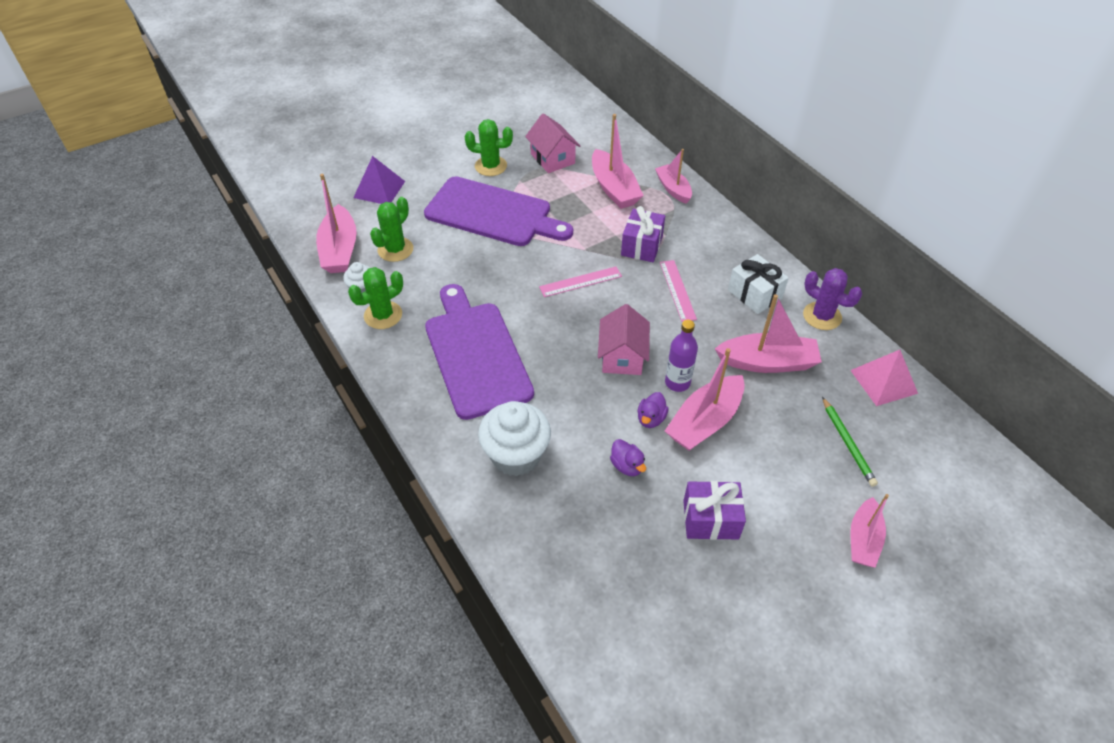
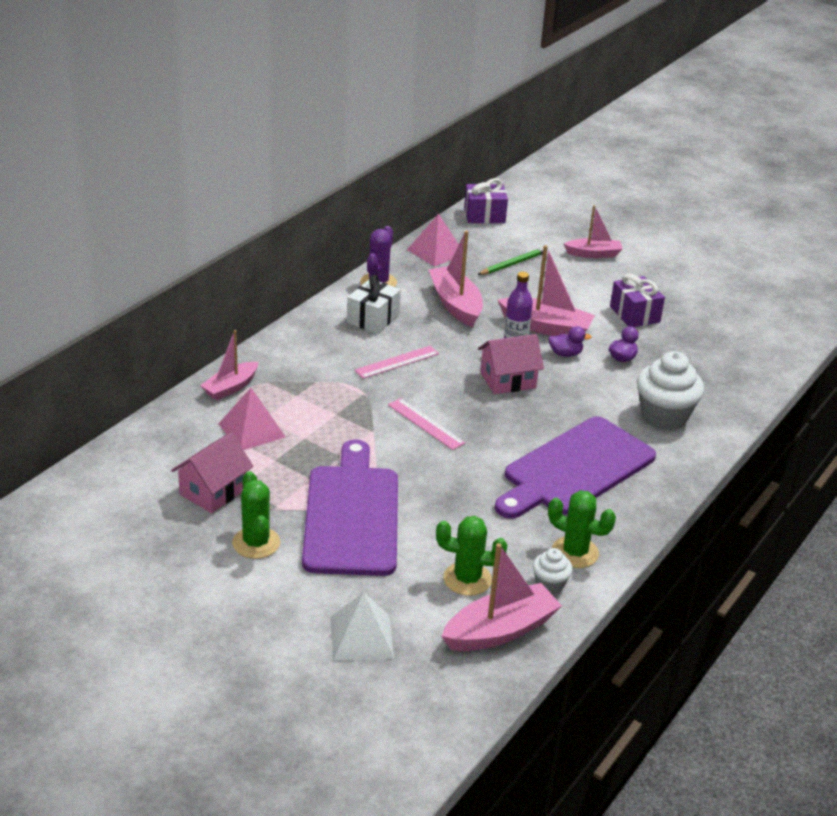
camera: 115 degrees left, 15 degrees down
purple pyramid [353,156,405,204] -> white pyramid [330,592,394,661]
pink boat [592,114,644,209] -> pink pyramid [218,388,286,450]
purple gift [621,206,665,262] -> purple gift moved to [464,178,508,223]

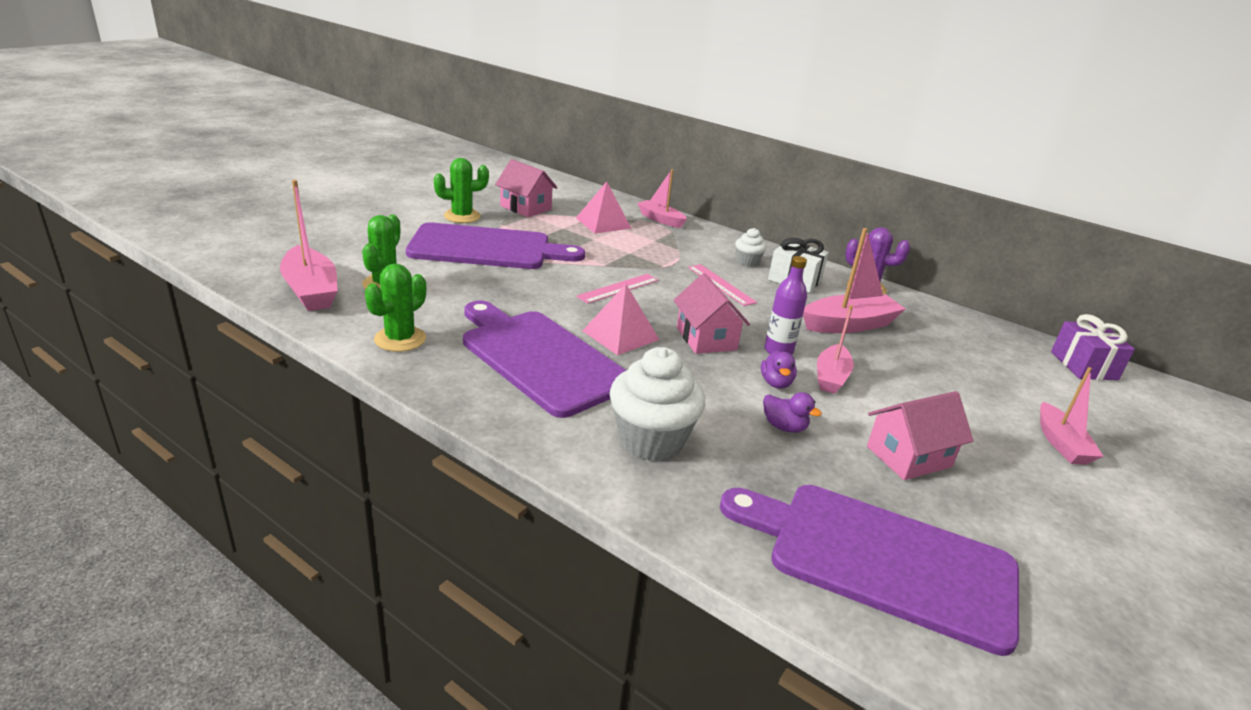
camera: 90 degrees right, 5 degrees down
white pyramid [330,592,394,661] -> none
pink pyramid [407,214,459,267] -> pink pyramid moved to [582,284,659,355]
green pencil [477,247,544,275] -> none
pink boat [498,245,595,336] -> pink boat [817,305,854,394], size x0.65
white cupcake [532,548,573,594] -> white cupcake moved to [735,228,767,266]
purple gift [610,273,665,327] -> pink house [867,391,974,480]
none -> purple cutting board [720,485,1019,656]

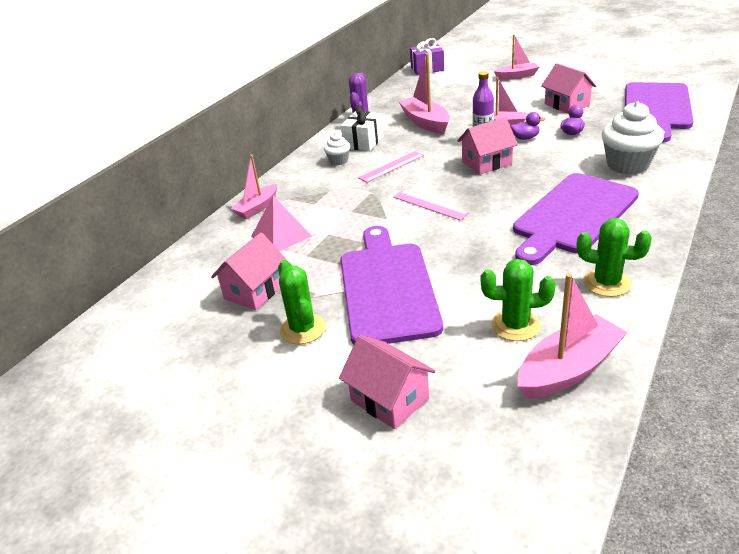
camera: 90 degrees left, 5 degrees up
pink pyramid [582,284,659,355] -> none
none -> pink house [339,335,436,429]

